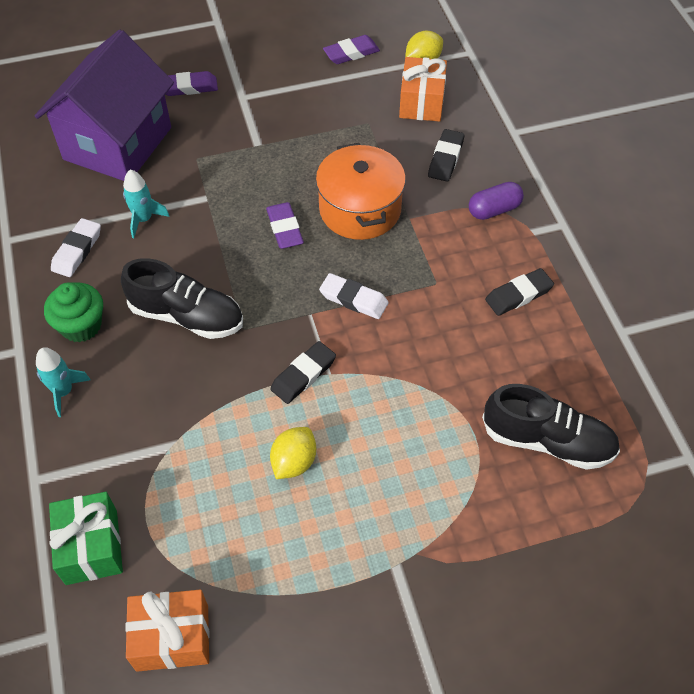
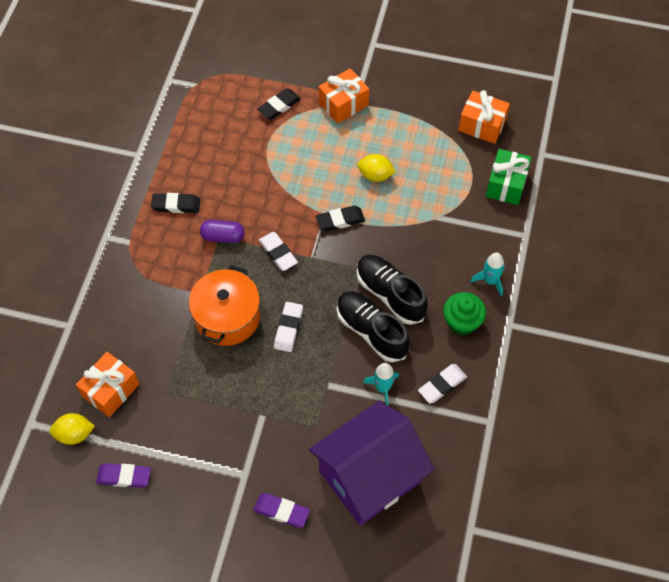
camera: 150 degrees left, 5 degrees up
purple eraser [266,202,304,249] -> white eraser [274,302,303,352]
yellow lemon [270,427,316,479] -> yellow lemon turned 45 degrees clockwise [357,154,396,182]
black eraser [428,129,464,182] -> black eraser moved to [257,88,301,120]
purple capsule [469,182,524,220] -> purple capsule moved to [200,220,245,243]
black shoe [482,384,620,470] -> black shoe moved to [337,291,410,363]
none -> orange gift [319,68,369,124]

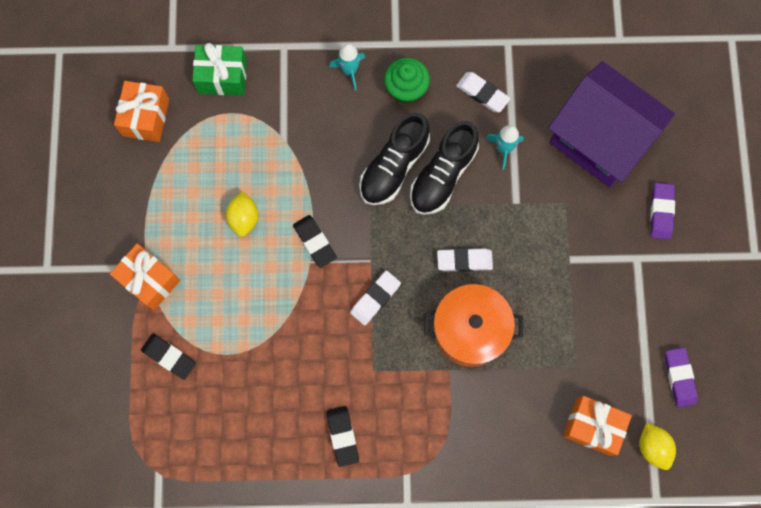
camera: 105 degrees left, 15 degrees up
purple capsule [200,220,245,243] -> none

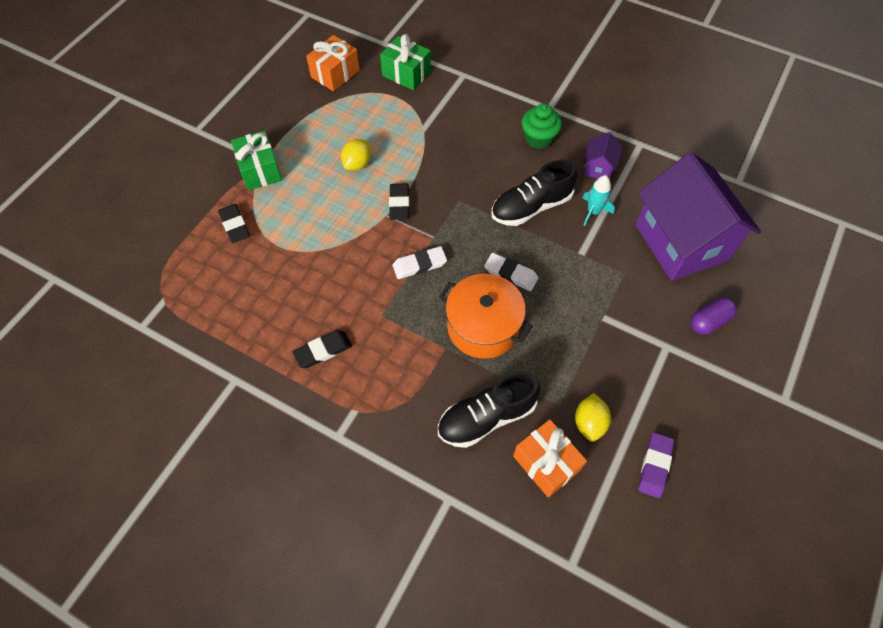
camera: 30 degrees right, 15 degrees down
orange gift [110,243,180,310] -> green gift [231,131,282,190]
black eraser [326,406,359,467] -> black eraser turned 45 degrees clockwise [292,330,352,368]
turquoise rocket [329,43,365,90] -> none
black shoe [359,113,430,205] -> black shoe moved to [438,371,541,448]
white eraser [456,72,511,113] -> purple house [583,132,622,179]
yellow lemon [639,423,676,470] -> yellow lemon moved to [575,393,611,442]
purple eraser [650,183,675,239] -> purple capsule [691,297,737,335]

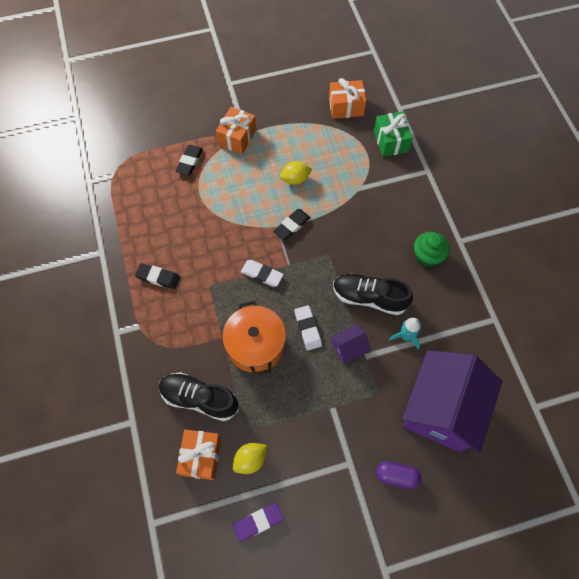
camera: 45 degrees right, 5 degrees up
green gift [231,131,282,190] -> orange gift [216,107,256,154]
purple house [583,132,622,179] -> purple house moved to [330,324,371,364]

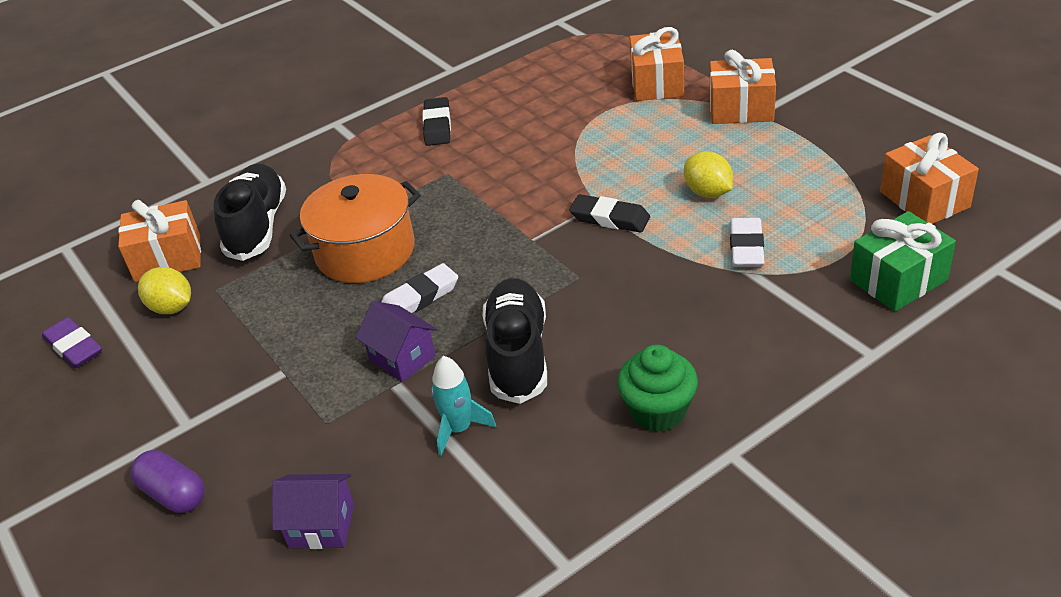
camera: 75 degrees right, 25 degrees down
black eraser [176,145,203,175] -> orange gift [629,27,684,101]
white eraser [241,260,284,287] -> white eraser moved to [730,218,765,267]
purple capsule [376,461,421,489] -> purple capsule turned 45 degrees counterclockwise [131,450,205,513]
purple house [402,350,502,454] -> purple house [272,474,354,549], size x0.41

